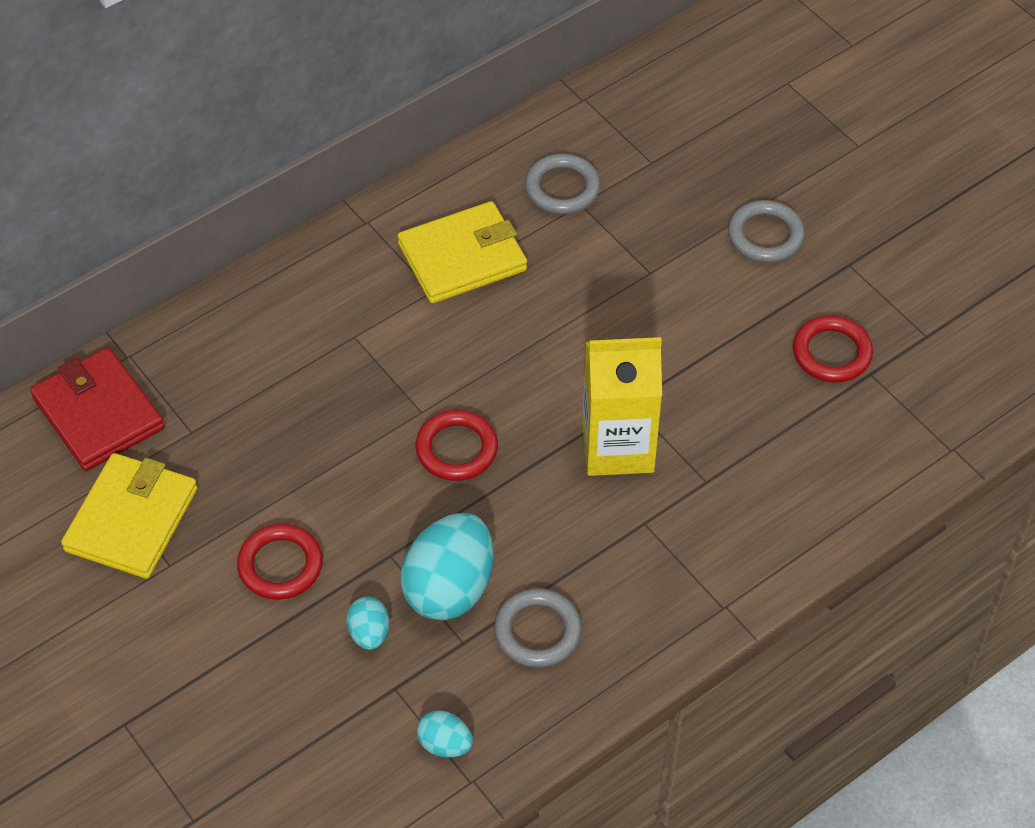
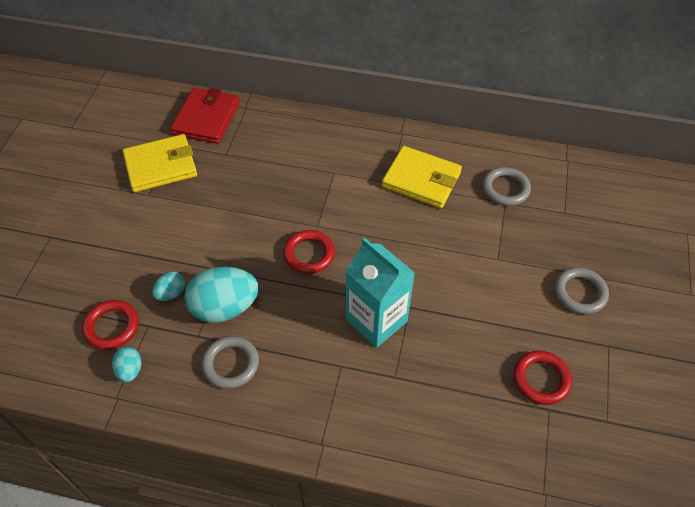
camera: 50 degrees right, 0 degrees up
red ring [237,524,323,600] -> red ring moved to [82,300,139,350]
yellow carton [582,337,662,476] -> turquoise carton [345,238,415,348]

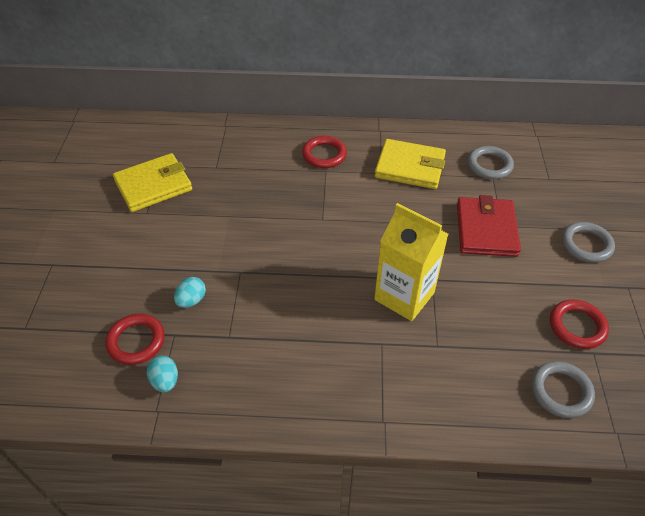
camera: 10 degrees left, 5 degrees down
red wallet [170,88,239,144] -> red wallet moved to [457,195,521,257]
turquoise egg [185,267,259,323] -> none
grey ring [202,336,259,389] -> grey ring moved to [531,361,595,418]
red ring [283,230,335,274] -> red ring moved to [302,136,347,168]
turquoise carton [345,238,415,348] -> yellow carton [374,203,448,321]

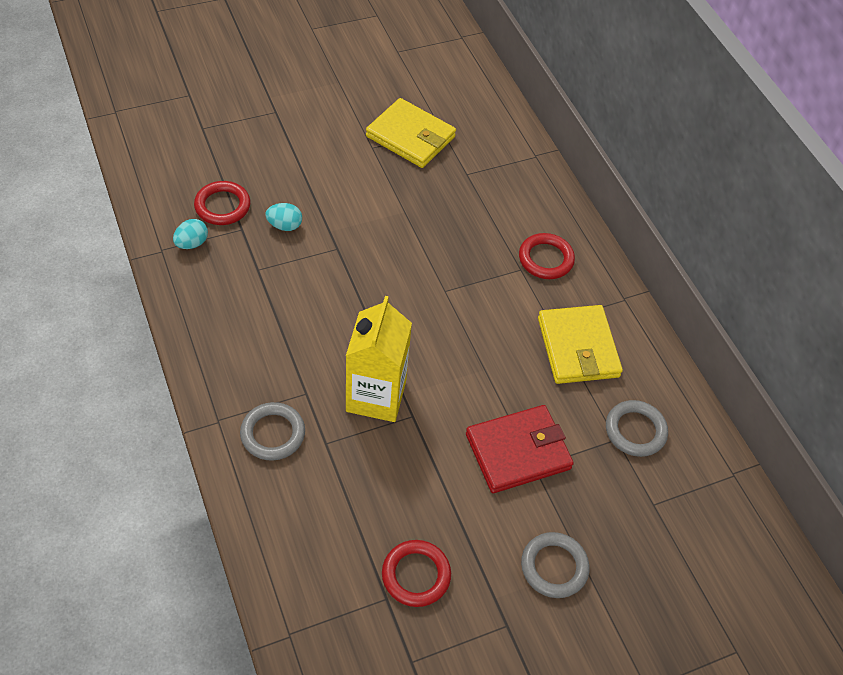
camera: 60 degrees right, 5 degrees up
grey ring [531,361,595,418] -> grey ring moved to [240,402,305,461]

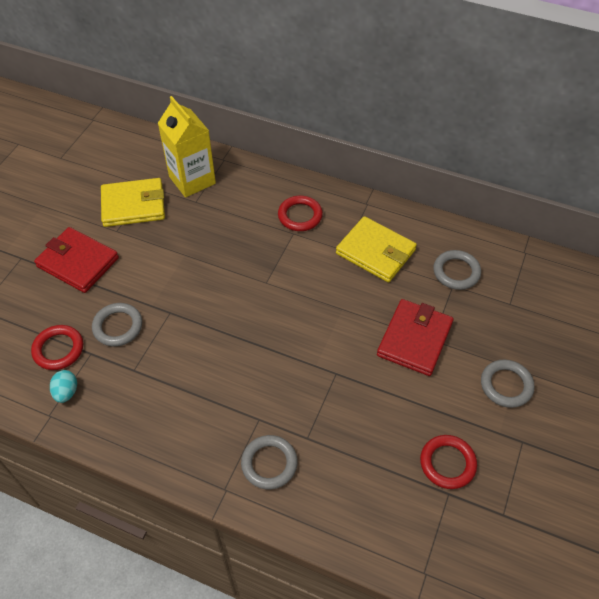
camera: 40 degrees left, 0 degrees up
turquoise egg [265,203,302,231] -> grey ring [92,303,142,346]
yellow carton [346,296,412,422] -> yellow carton moved to [158,96,216,197]
none -> red wallet [34,227,119,293]

